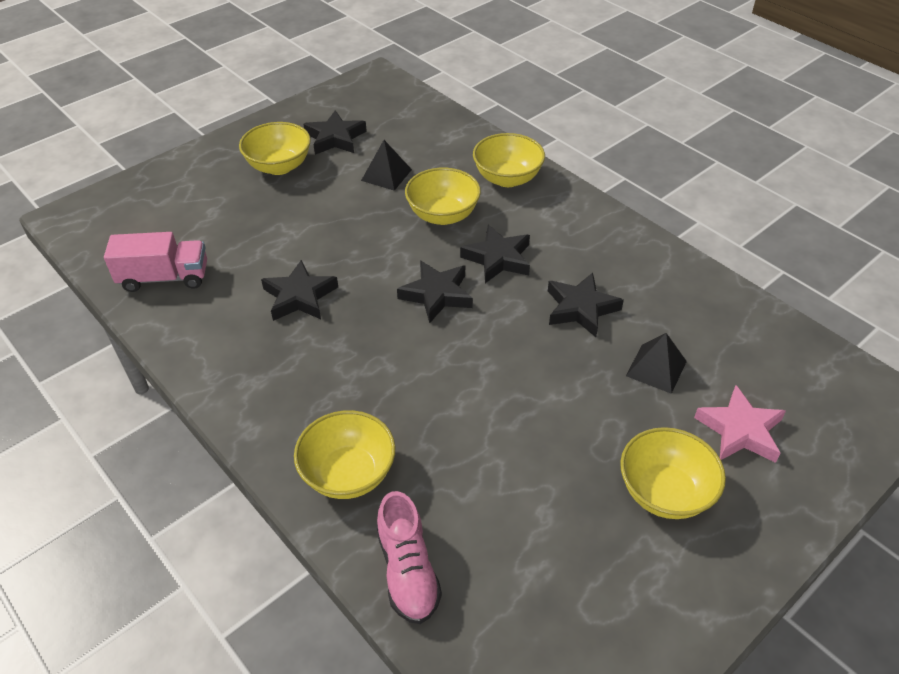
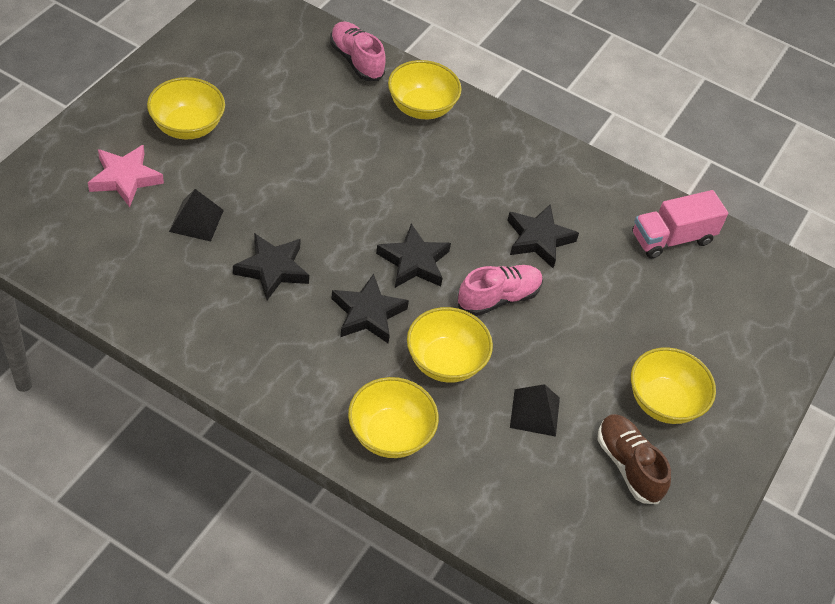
camera: 155 degrees right, 5 degrees up
black star [304,110,367,155] -> brown shoe [597,414,671,504]
none -> pink shoe [458,265,543,316]

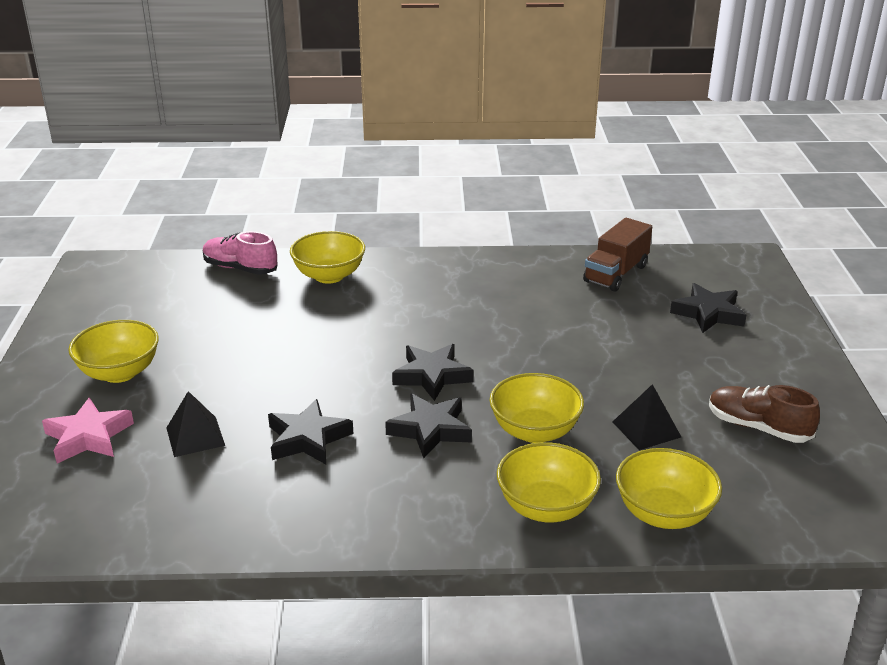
camera: 25 degrees left, 20 degrees down
pink shoe [458,265,543,316] -> none
black star [507,204,579,268] -> black star moved to [670,283,746,333]
yellow bowl [631,347,716,424] -> yellow bowl moved to [616,448,722,529]
pink truck [632,190,728,259] -> brown truck [583,218,652,292]

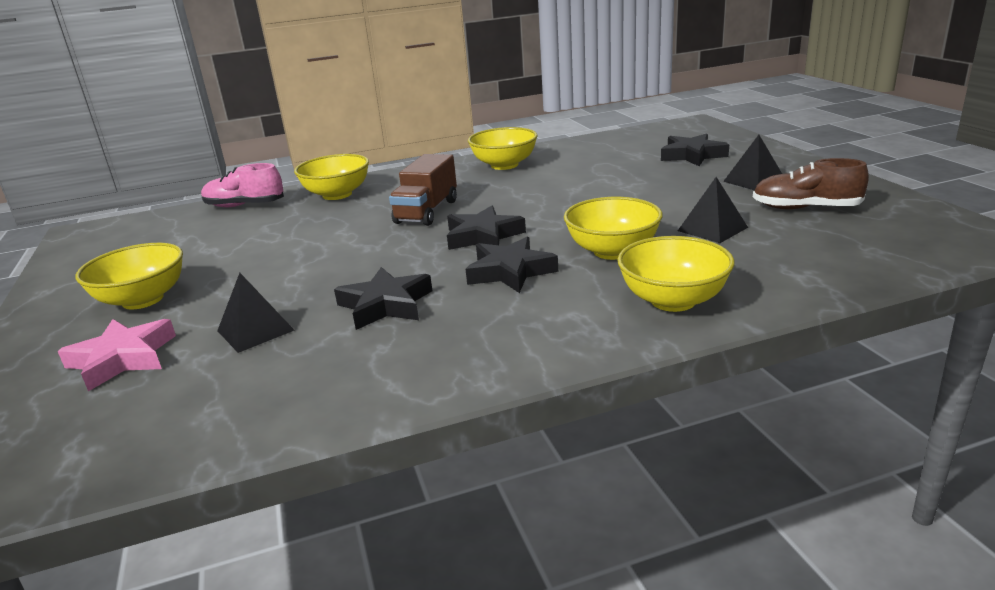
camera: 15 degrees left, 5 degrees down
brown truck [583,218,652,292] -> brown truck moved to [389,154,457,226]
yellow bowl [616,448,722,529] -> yellow bowl moved to [468,127,538,170]
none -> black pyramid [723,135,782,190]

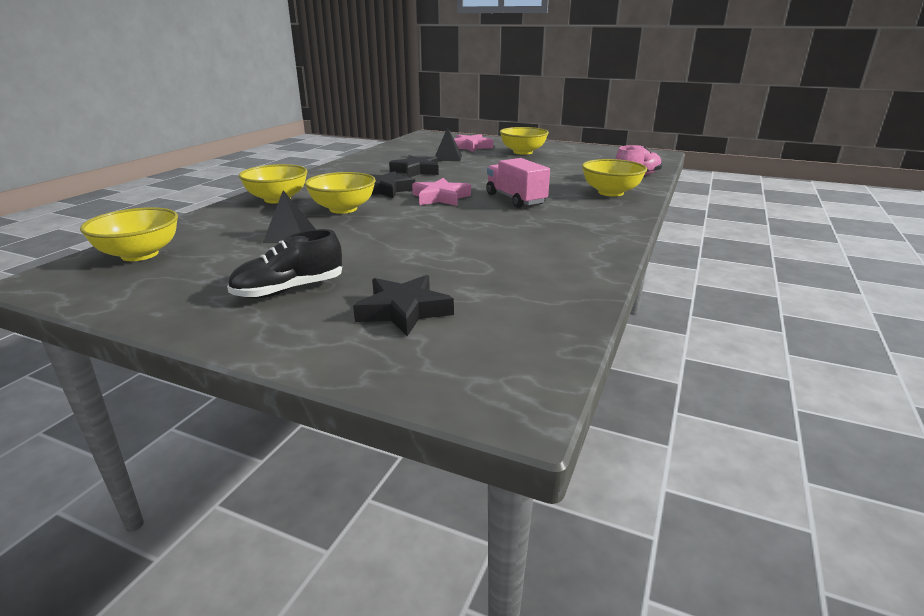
camera: 130 degrees right, 0 degrees up
brown truck [389,154,457,226] -> pink truck [486,158,550,208]
black star [447,206,526,250] -> pink star [412,178,471,206]
yellow bowl [468,127,538,170] -> yellow bowl moved to [80,207,178,261]
black pyramid [723,135,782,190] -> black shoe [227,229,342,298]
brown shoe [753,158,869,209] -> none

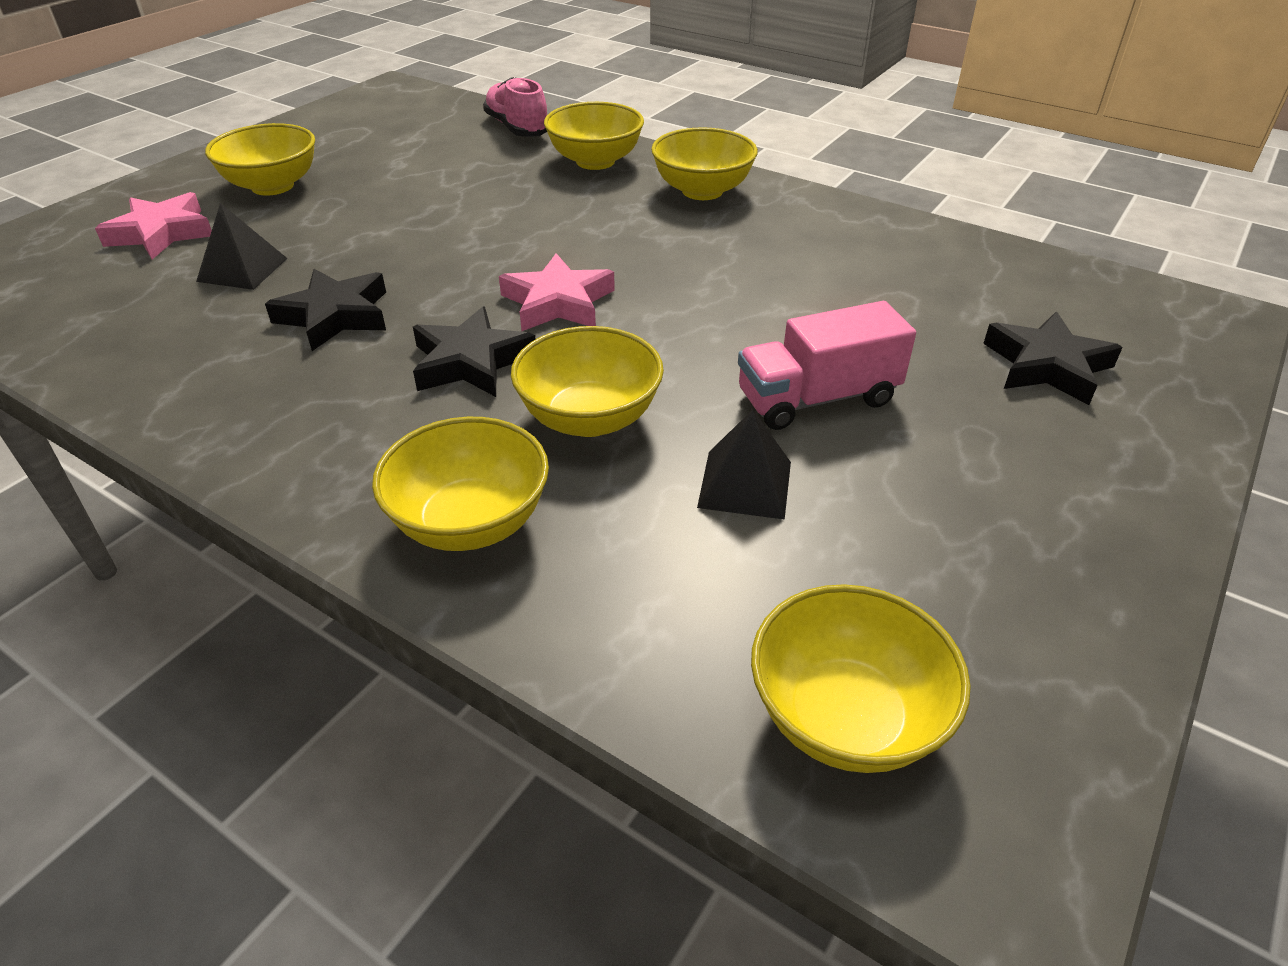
camera: 80 degrees left, 15 degrees up
black shoe [227,229,342,298] -> none
pink truck [486,158,550,208] -> pink truck moved to [738,301,916,430]
none -> yellow bowl [651,127,758,200]

